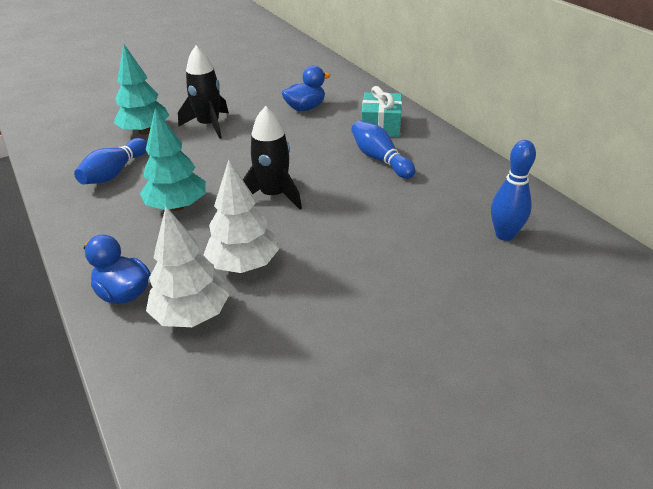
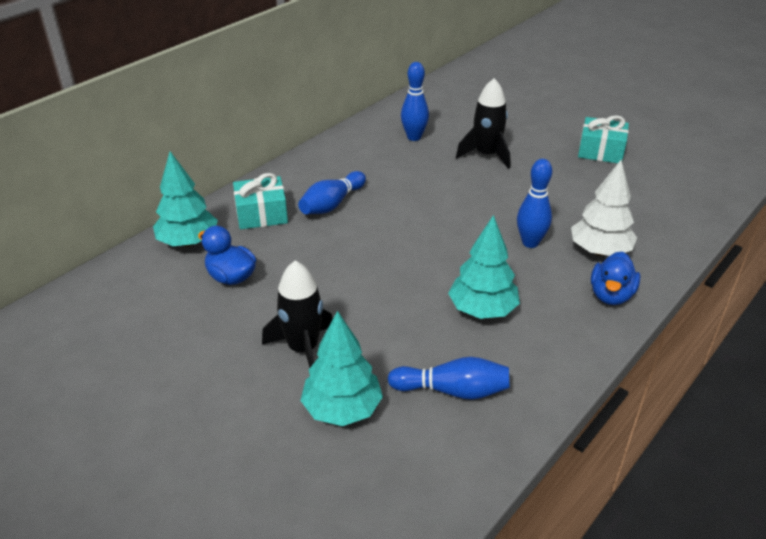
camera: 110 degrees left, 0 degrees up
white tree [203,160,279,273] -> blue bowling pin [517,159,552,248]
black rocket [243,106,302,210] -> black rocket moved to [456,78,510,169]
none -> turquoise tree [153,151,218,247]
none -> turquoise gift [578,115,629,163]

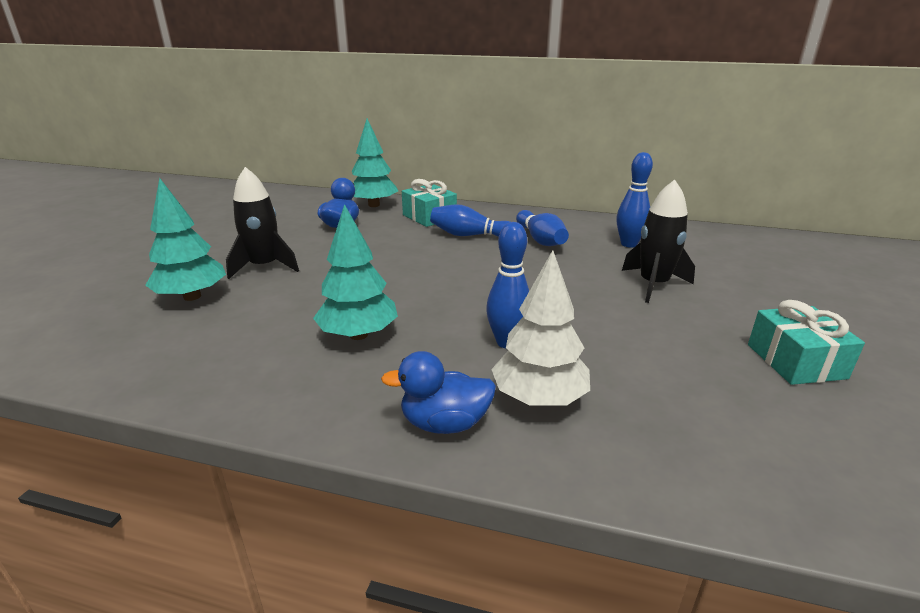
camera: 65 degrees right, 10 degrees down
blue bowling pin [388,357,510,400] -> blue bowling pin moved to [516,210,569,246]

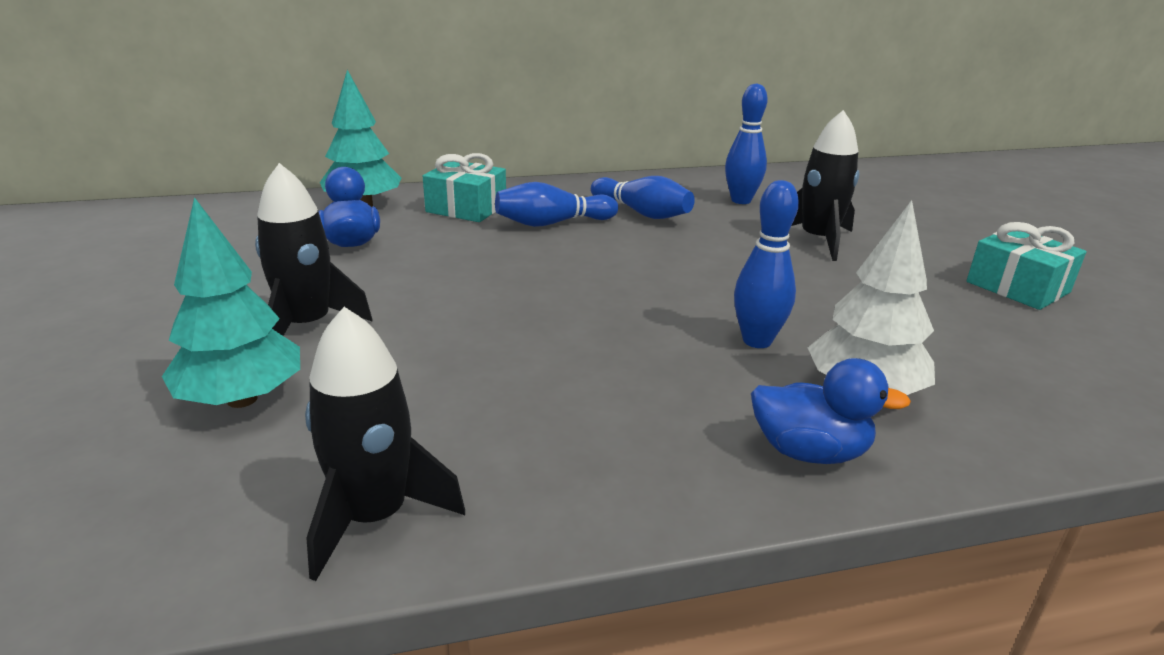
camera: 30 degrees left, 0 degrees up
turquoise tree [313,204,398,340] -> none
blue duck [381,351,496,434] -> blue duck turned 135 degrees counterclockwise [751,358,911,464]
none -> black rocket [305,307,465,581]

